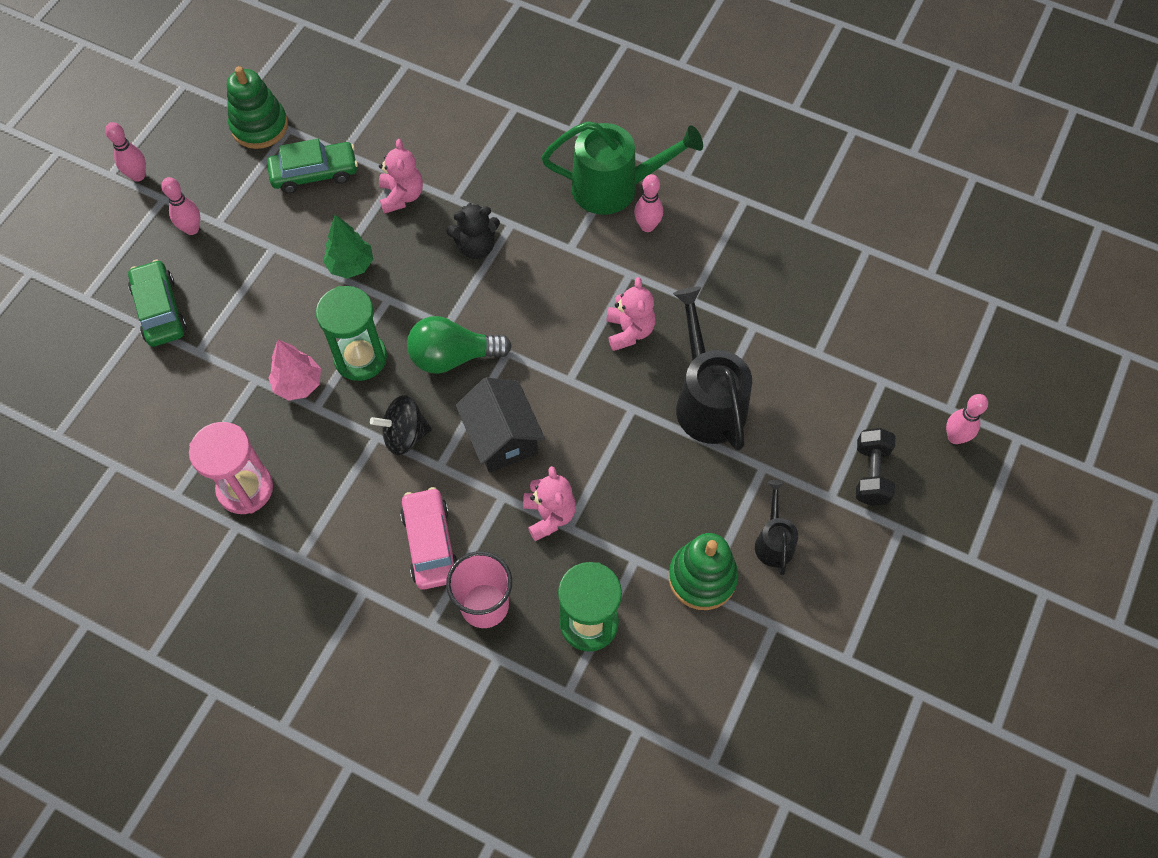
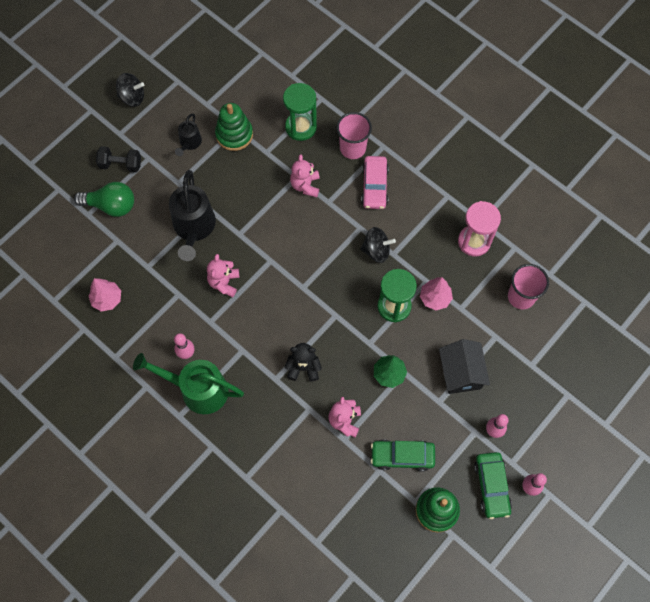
camera: 165 degrees left, 5 degrees up
green car [128,260,187,347] -> green car moved to [474,452,512,519]
green light bulb [407,316,512,374] -> green light bulb moved to [74,182,134,217]
black house [456,377,545,473] -> black house moved to [439,339,490,394]
black dumbbell [856,428,895,506] -> black dumbbell turned 75 degrees clockwise [96,146,141,173]
pink bowling pin [946,394,988,444] -> none
none -> pink tree [89,278,121,311]
none -> black spinning top [116,73,144,107]
none -> pink cup [508,264,549,309]

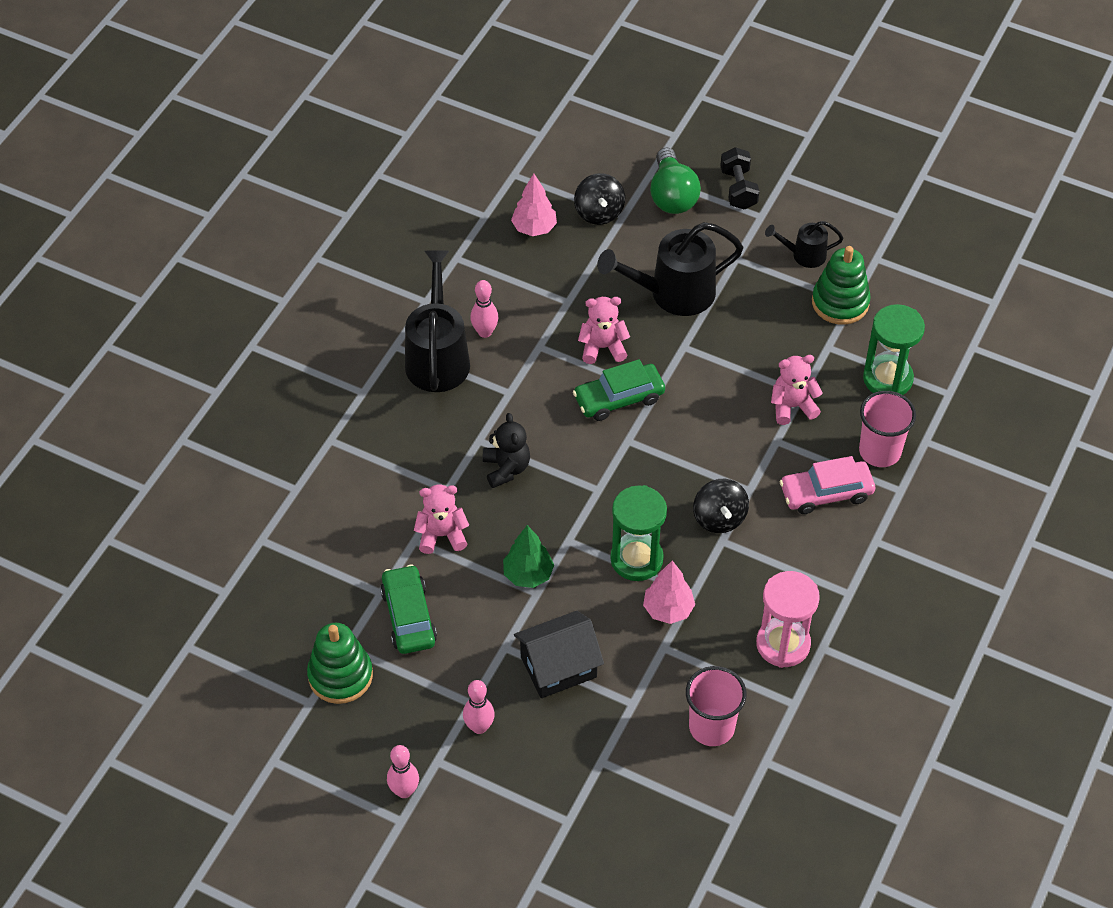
camera: 75 degrees right, 15 degrees down
black spinning top [116,73,144,107] -> black spinning top moved to [574,173,625,225]
green watering can [133,353,244,414] -> black watering can [405,251,470,392]
green car [474,452,512,519] -> green car moved to [573,359,665,421]

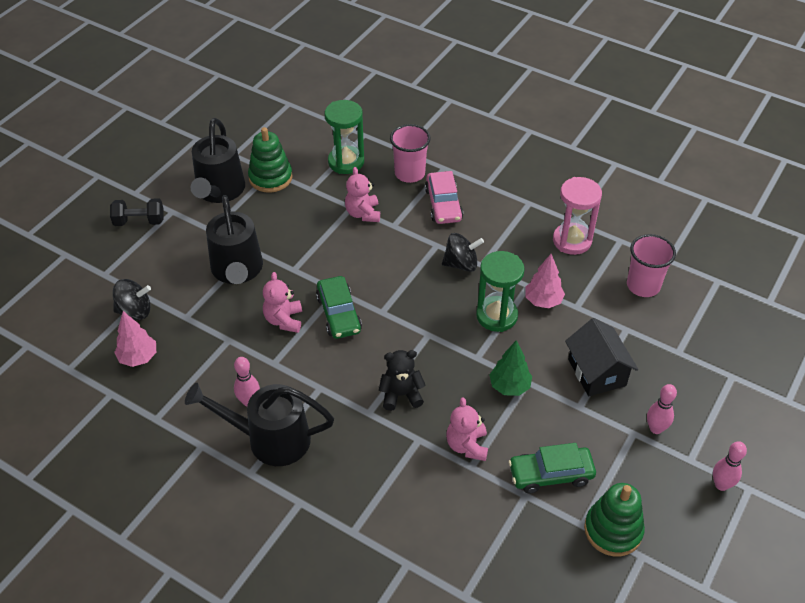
camera: 85 degrees left, 5 degrees down
green light bulb [650,148,701,214] -> none
black watering can [765,221,844,268] -> black watering can [190,118,245,203], size x1.89

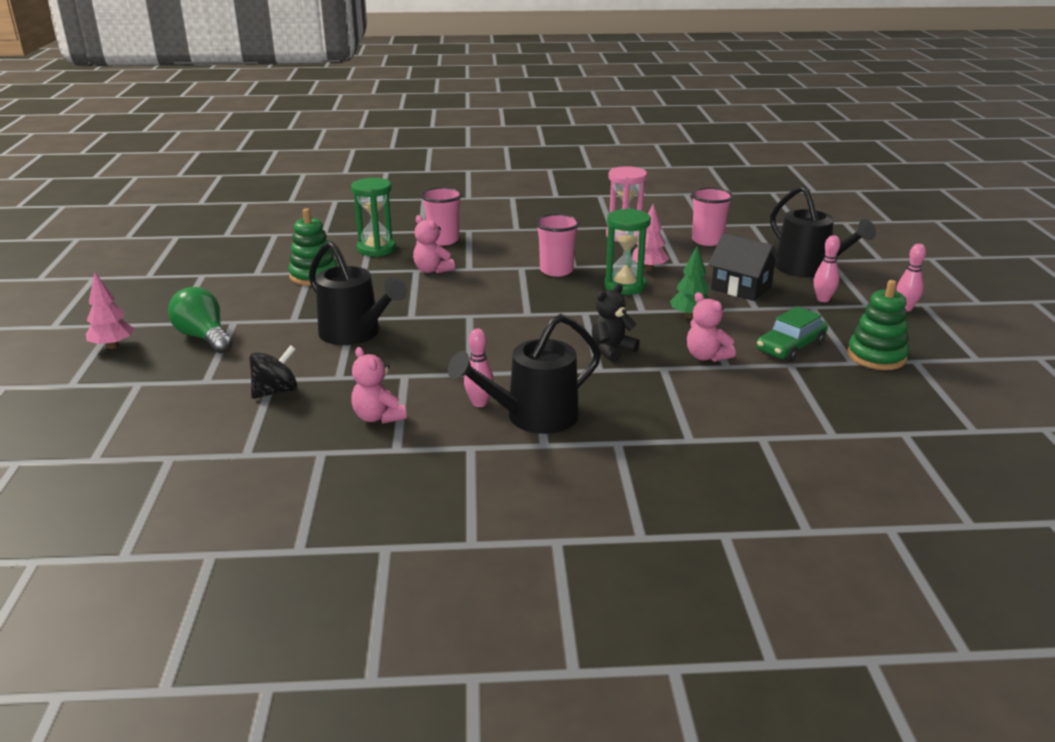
camera: 35 degrees left, 20 degrees down
black dumbbell [110,198,164,226] -> green light bulb [168,287,233,353]
pink tree [114,311,156,367] -> pink tree moved to [86,272,135,349]
black watering can [190,118,245,203] -> black watering can moved to [770,186,876,277]
pink teddy bear [263,272,302,333] -> pink teddy bear moved to [351,347,407,424]
green car [316,276,362,339] -> none
pink car [425,171,463,224] -> none
black spinning top [442,233,484,272] -> pink cup [535,214,580,277]

